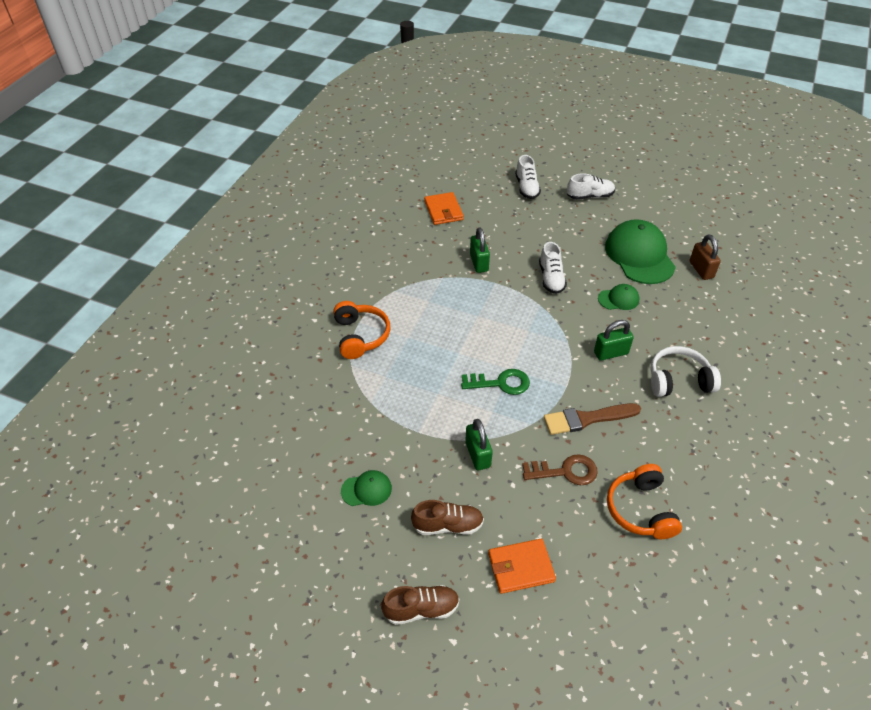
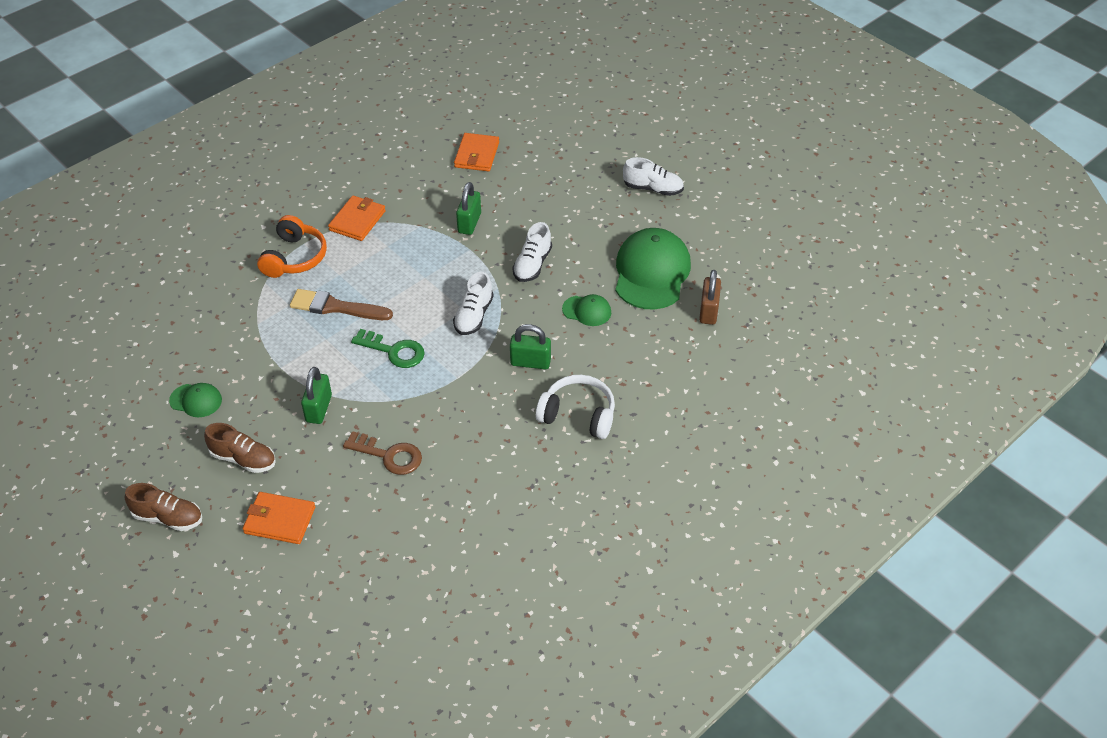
camera: 25 degrees right, 0 degrees up
white shoe [515,155,541,199] -> white shoe moved to [453,272,494,335]
brown brush [544,403,641,435] -> brown brush moved to [290,289,393,320]
orange headphones [607,464,682,539] -> none
none -> orange wallet [328,196,386,241]

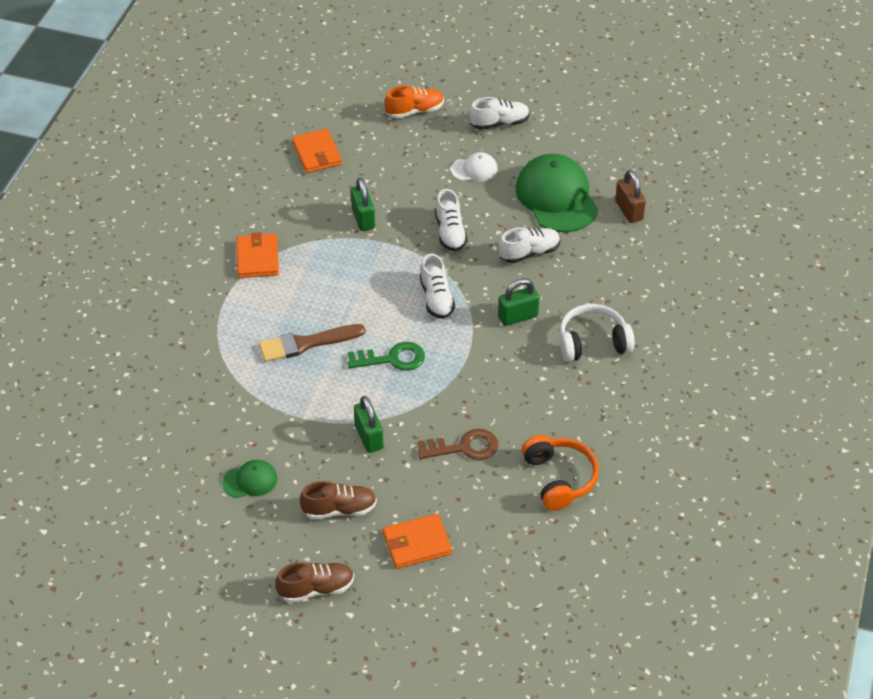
camera: 30 degrees left, 0 degrees up
orange headphones [257,215,327,278] -> orange headphones moved to [522,435,599,511]
green cap [562,294,611,326] -> white shoe [499,227,560,263]
none -> orange shoe [385,85,444,119]
none -> white cap [451,152,498,181]

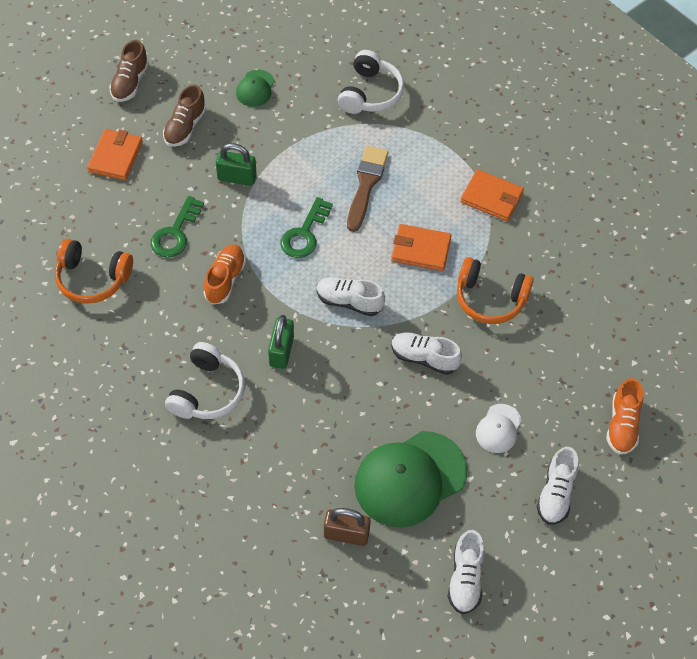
camera: 120 degrees right, 10 degrees up
orange wallet [292,129,342,173] -> orange wallet moved to [391,224,452,271]
green padlock [351,178,375,231] -> orange headphones [457,257,534,324]
brown key [417,429,498,460] -> green key [150,196,204,258]
white shoe [499,227,560,263] -> white shoe moved to [448,530,485,614]
green cap [516,154,598,232] -> green cap turned 135 degrees clockwise [354,431,468,528]
none -> orange shoe [204,244,246,304]
none -> white headphones [338,50,404,114]

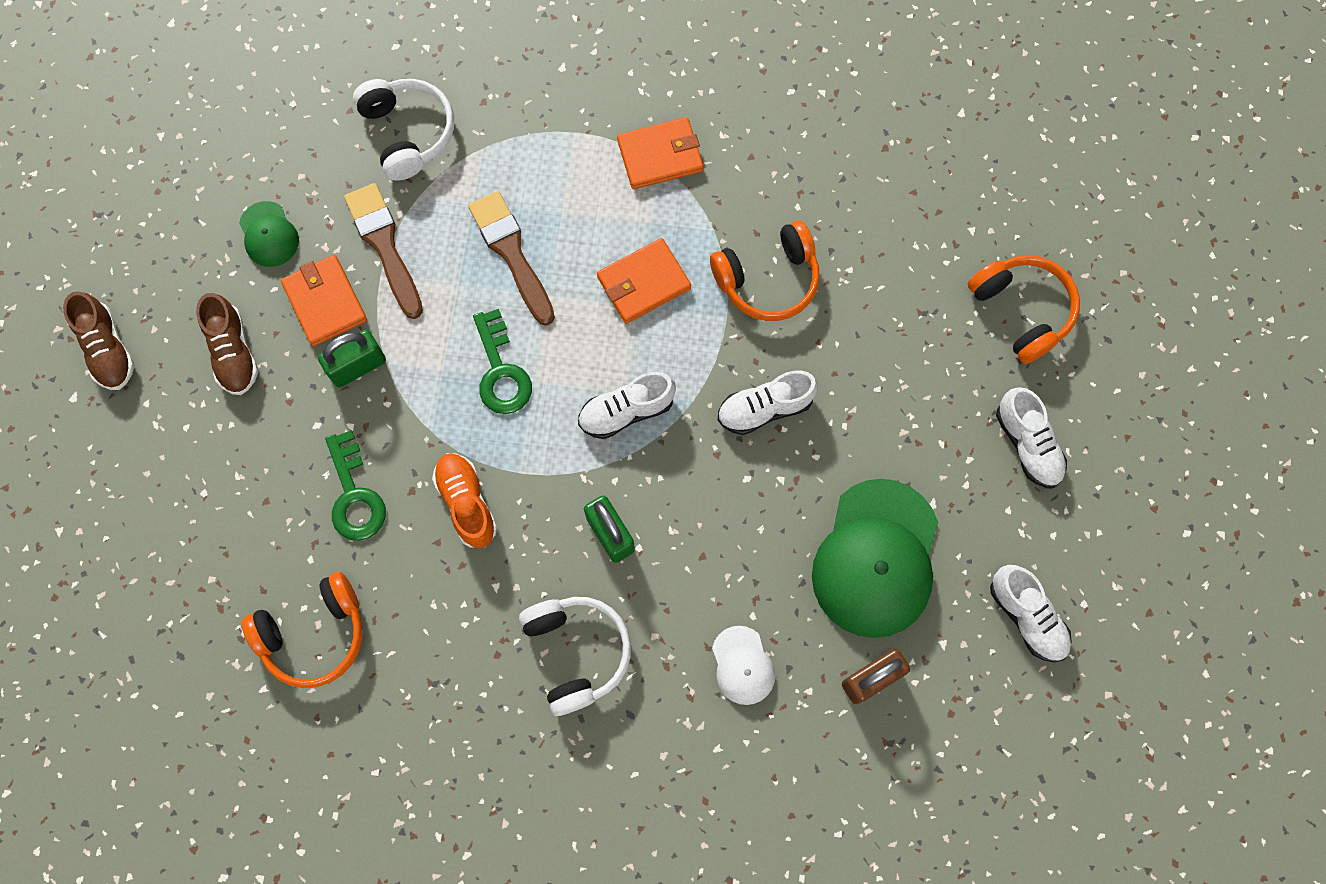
camera: 40 degrees left, 15 degrees up
orange wallet [87,129,143,180] -> orange wallet moved to [281,255,367,346]
white cap [476,404,522,453] -> white cap moved to [712,626,775,705]
orange shoe [606,378,643,455] -> orange headphones [968,255,1080,364]
none -> brown brush [344,183,423,319]

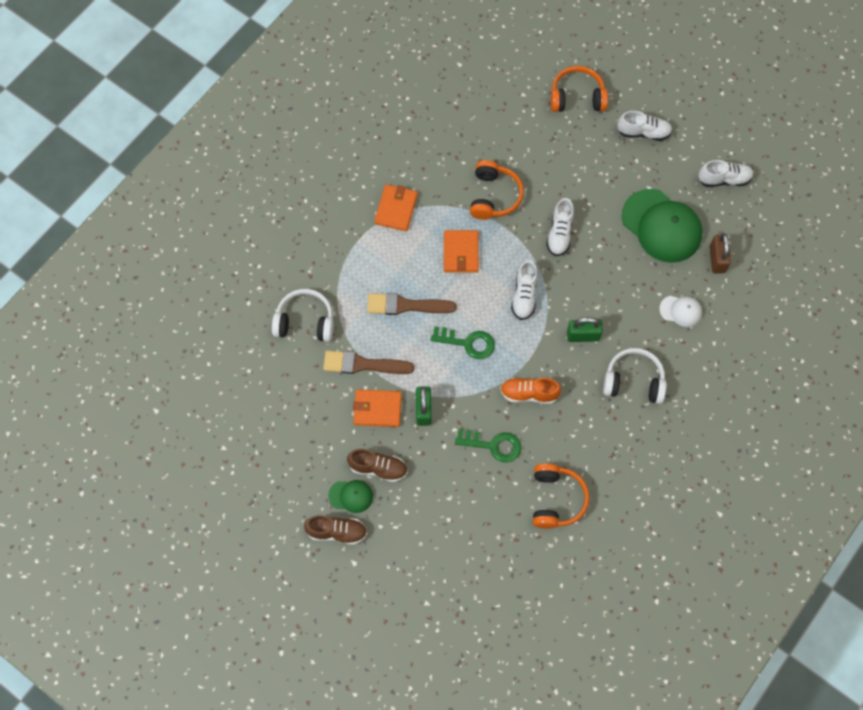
camera: 60 degrees left, 5 degrees down
green cap [239,201,299,267] -> green cap moved to [328,480,373,513]

